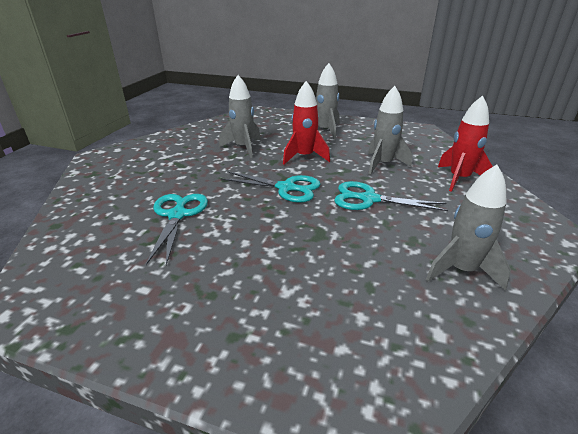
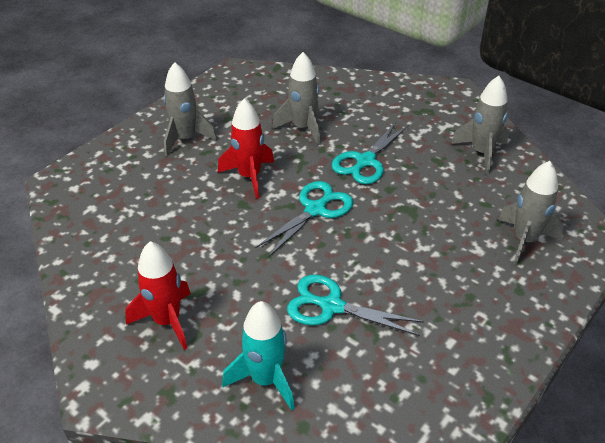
camera: 70 degrees left, 10 degrees up
grey rocket [219,75,261,158] -> grey rocket moved to [498,161,564,265]
red rocket [438,95,493,192] -> red rocket moved to [125,241,191,350]
none -> turquoise rocket [222,301,295,411]

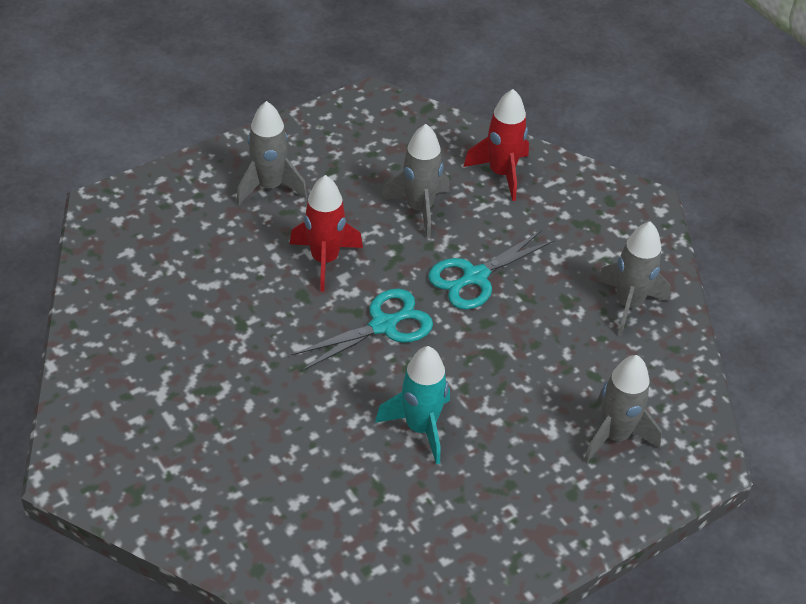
camera: 15 degrees right, 5 degrees up
red rocket [125,241,191,350] -> red rocket moved to [463,89,529,201]
turquoise rocket [222,301,295,411] -> turquoise rocket moved to [375,346,450,464]
turquoise scissors [287,275,424,336] -> none

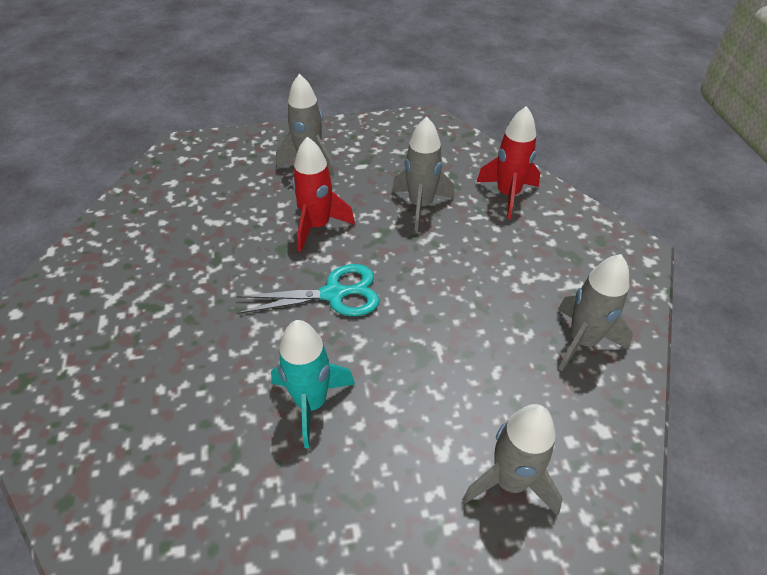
camera: 25 degrees right, 0 degrees up
turquoise scissors [428,230,555,310] -> none

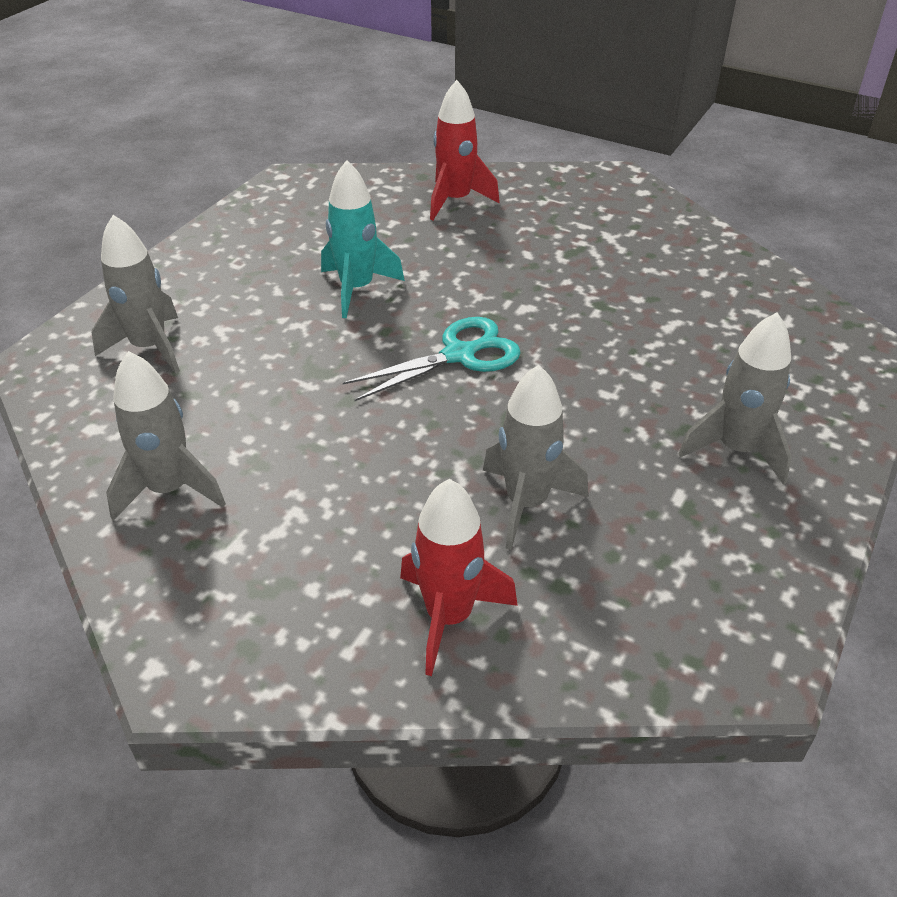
camera: 130 degrees right, 5 degrees down
turquoise scissors [237,264,379,316] -> turquoise scissors turned 150 degrees counterclockwise [343,317,521,401]
red rocket [292,137,355,251] -> red rocket moved to [430,80,500,220]

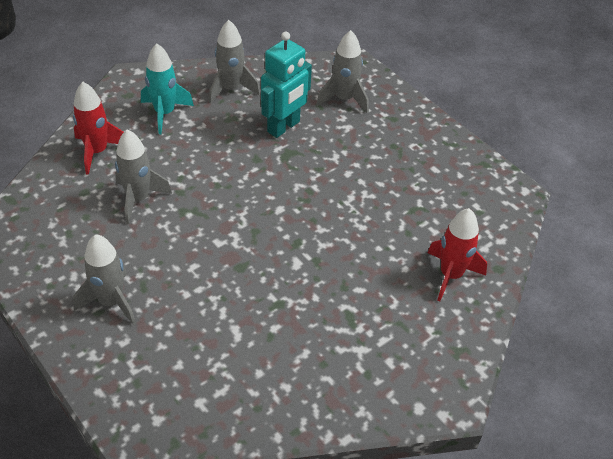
camera: 110 degrees right, 5 degrees up
turquoise rocket [321,160,405,318] -> turquoise rocket moved to [141,44,194,134]
turquoise scissors [343,317,521,401] -> none
none -> turquoise robot [261,31,312,138]

